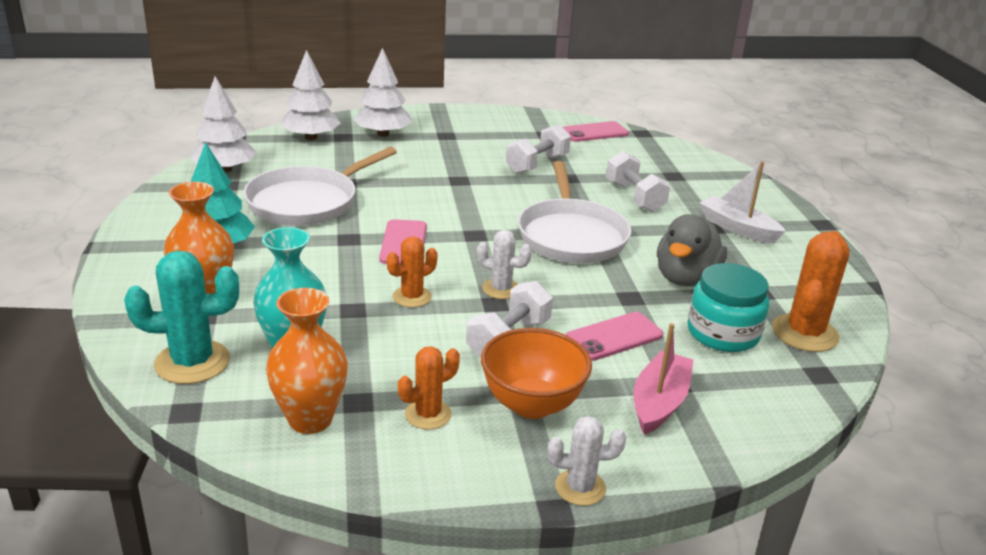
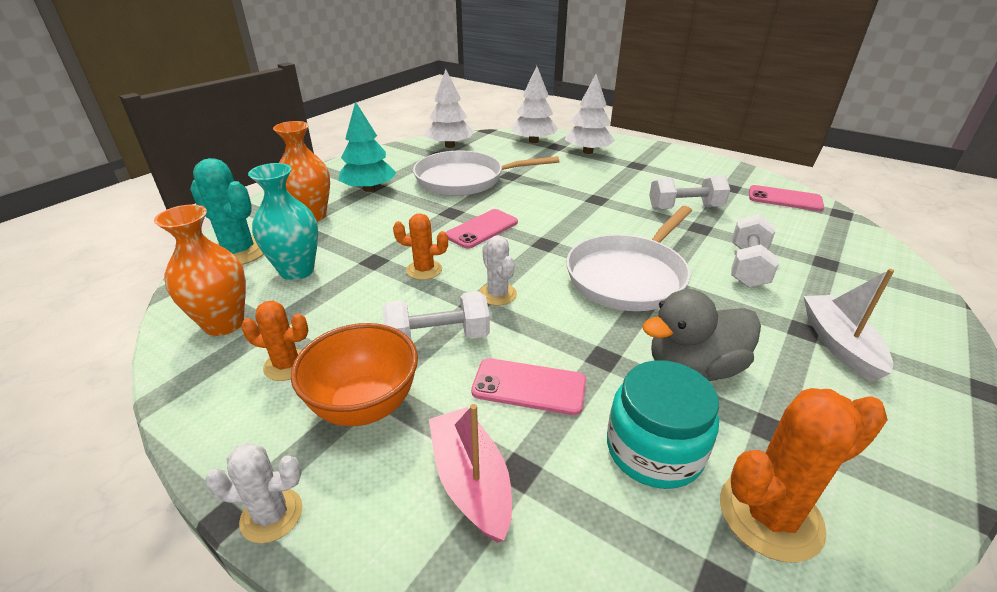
camera: 45 degrees right, 5 degrees up
white cactus [548,416,626,506] -> white cactus turned 45 degrees counterclockwise [205,442,303,543]
pink boat [634,323,693,435] -> pink boat turned 90 degrees counterclockwise [429,404,512,543]

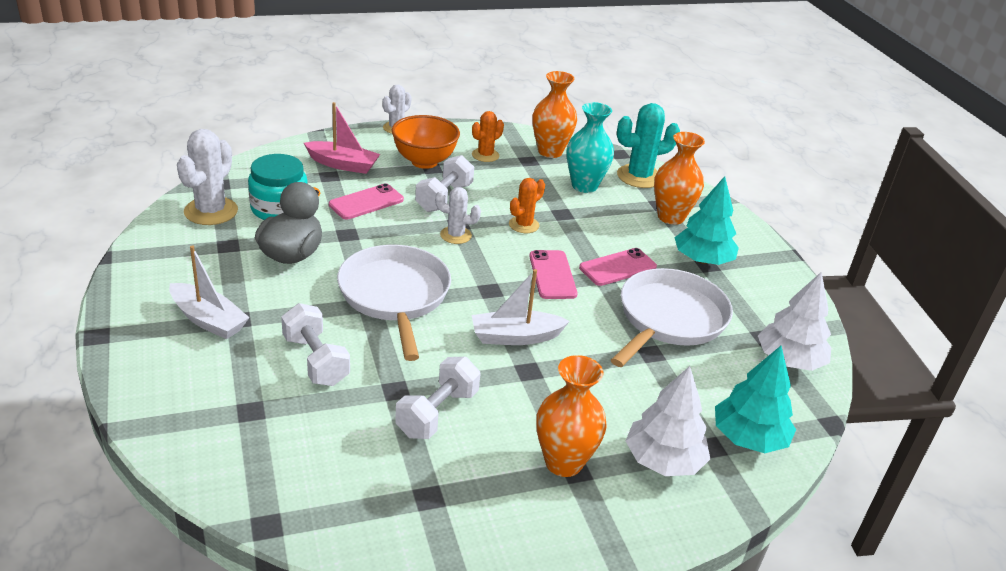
camera: 125 degrees right, 0 degrees up
white tree [511,66,559,143] -> turquoise tree [715,346,796,453]
orange cactus [720,388,888,563] -> white cactus [177,129,238,225]
pink phone [749,185,824,211] -> pink phone moved to [579,248,657,286]
none -> white boat [472,269,570,345]
none -> orange vase [536,355,607,477]

